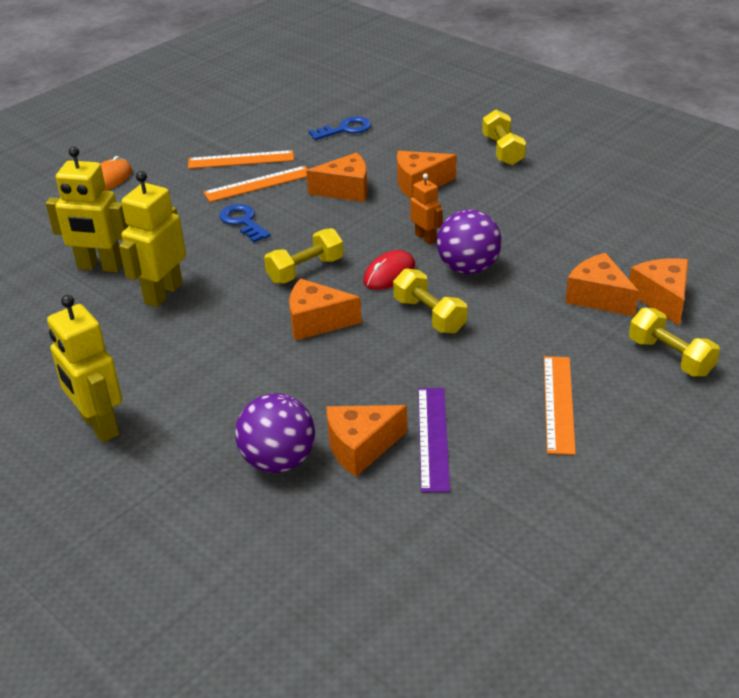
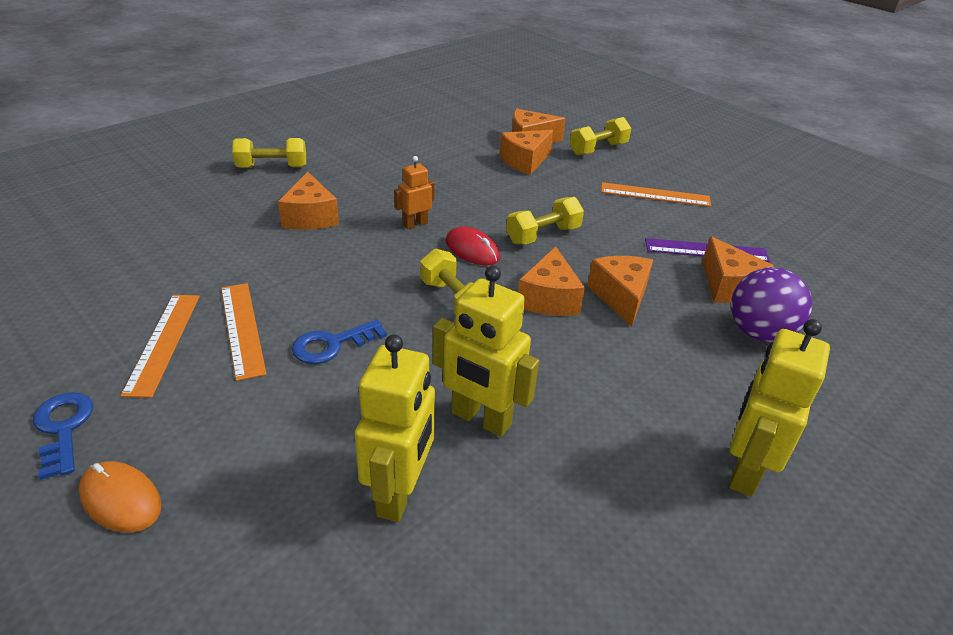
camera: 90 degrees left, 0 degrees up
yellow robot [47,295,122,442] -> yellow robot turned 150 degrees clockwise [729,319,830,497]
orange cheese [306,152,368,202] -> orange cheese moved to [587,256,653,327]
blue key [309,116,371,140] -> blue key moved to [33,392,93,480]
purple ball [437,209,501,274] -> none

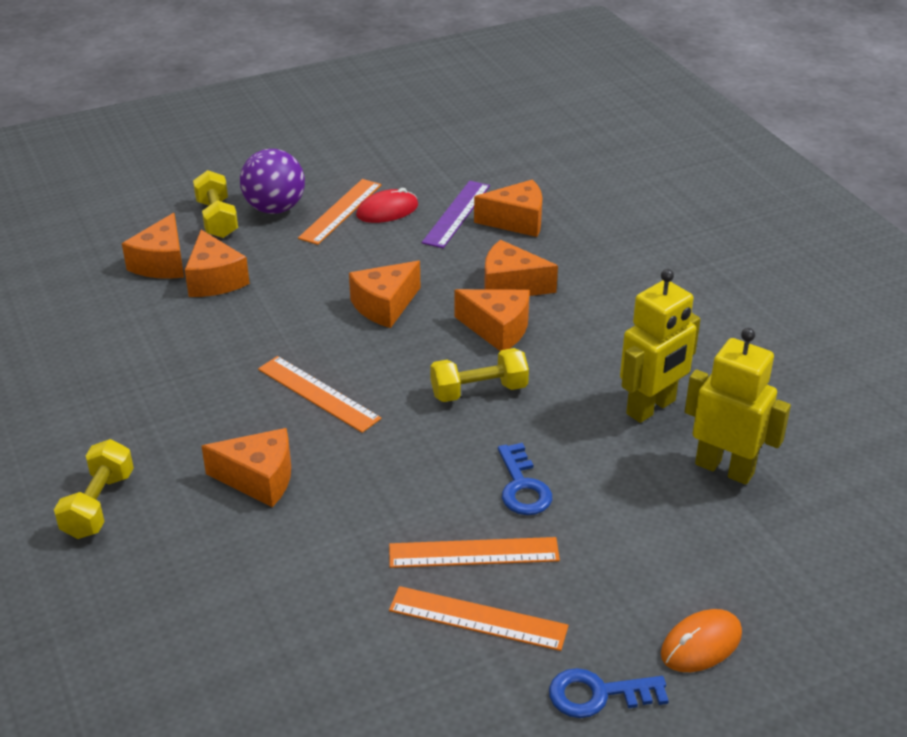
camera: 70 degrees left, 0 degrees up
orange robot [394,156,435,229] -> orange ruler [258,356,382,433]
red mouse [446,226,500,265] -> red mouse moved to [356,188,418,223]
yellow dumbbell [506,197,584,245] -> orange cheese [349,261,420,328]
yellow robot [729,319,830,497] -> none
purple ball [731,267,812,342] -> purple ball moved to [240,149,305,214]

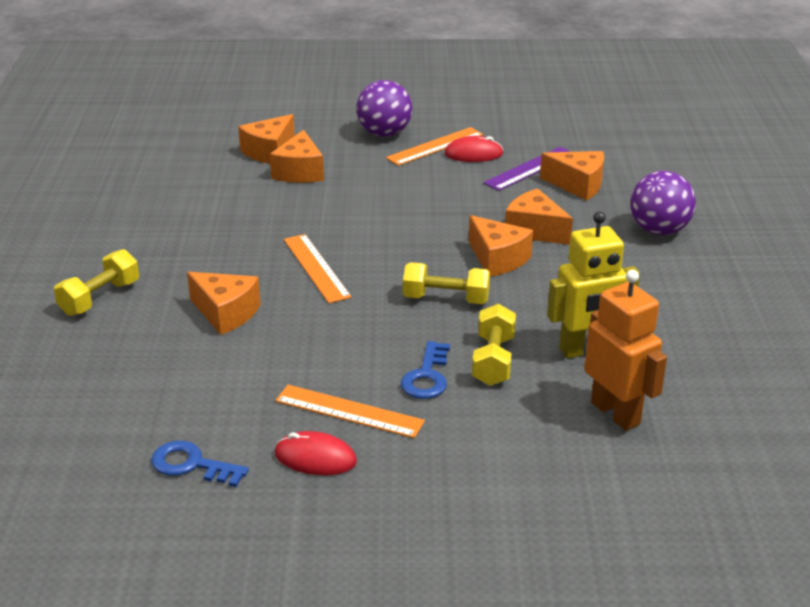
camera: 25 degrees right, 5 degrees down
yellow dumbbell [193,170,238,238] -> yellow dumbbell moved to [472,304,516,386]
orange cheese [349,261,420,328] -> none
orange ruler [389,586,569,651] -> red mouse [274,431,357,475]
blue key [549,668,669,718] -> blue key moved to [151,441,249,487]
orange mouse [661,609,742,672] -> none
yellow robot [685,328,791,485] -> orange robot [585,270,667,431]
none -> purple ball [630,171,696,235]

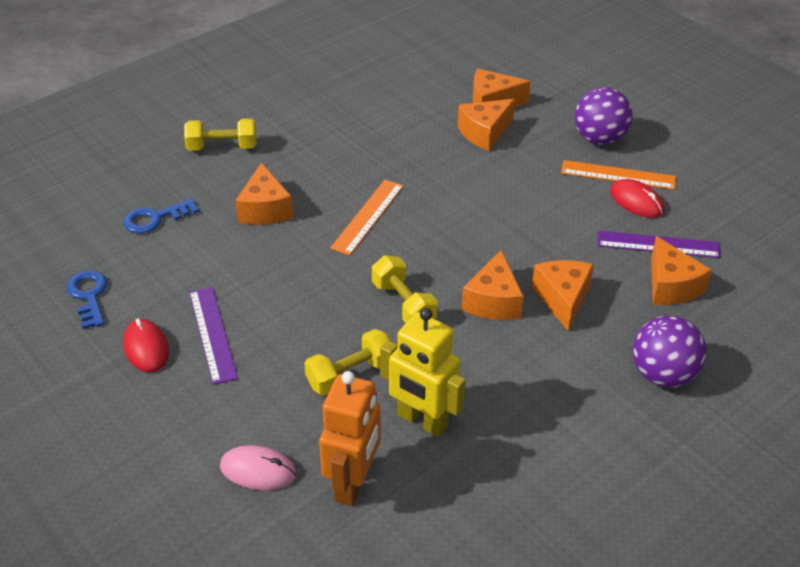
camera: 50 degrees right, 10 degrees up
orange ruler [275,385,425,438] -> purple ruler [189,287,238,385]
blue key [401,341,450,399] -> blue key moved to [124,199,199,234]
none -> pink mouse [220,445,297,490]

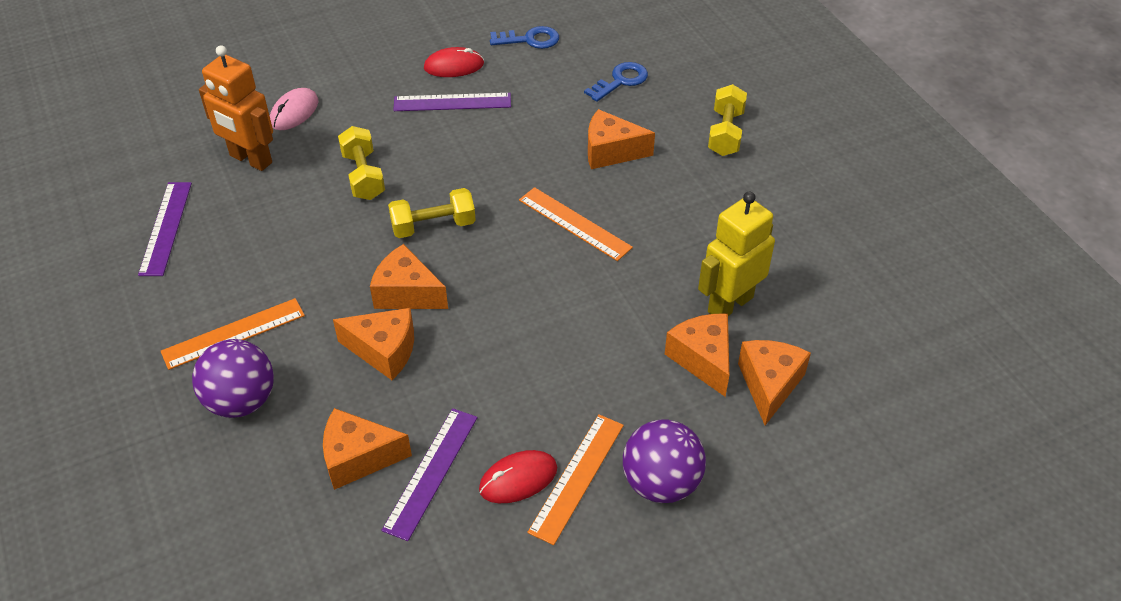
camera: 105 degrees right, 5 degrees up
blue key [124,199,199,234] -> blue key turned 60 degrees clockwise [584,62,648,102]
yellow robot [380,308,466,437] -> yellow robot moved to [698,192,775,316]
none -> purple ruler [138,182,192,276]
none -> orange ruler [160,298,305,370]

